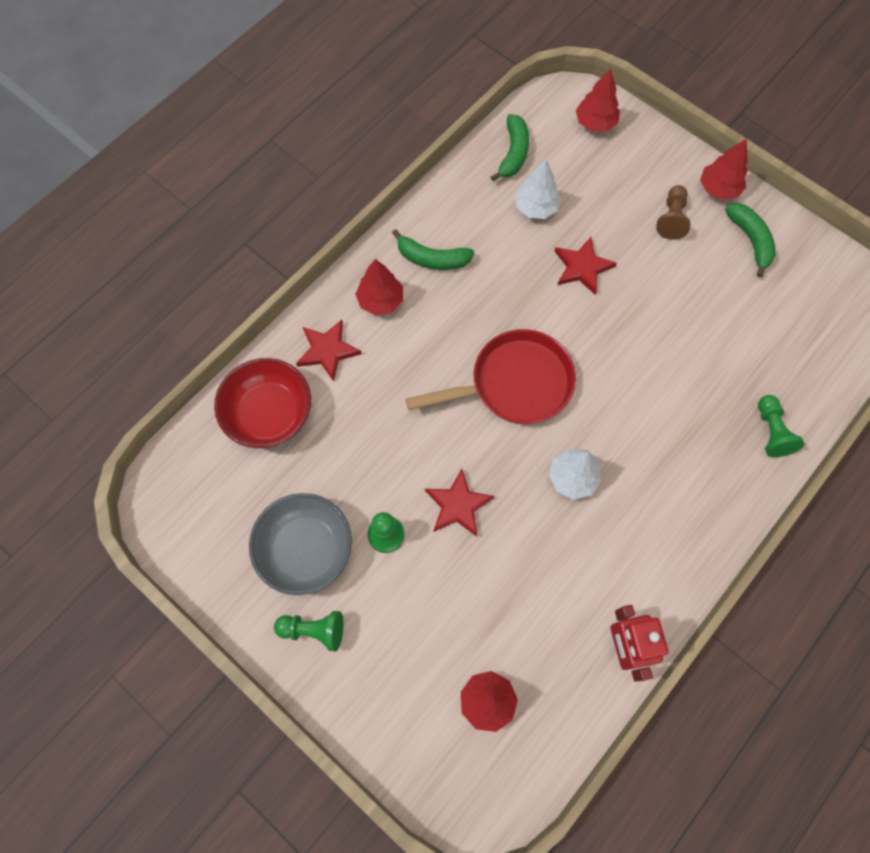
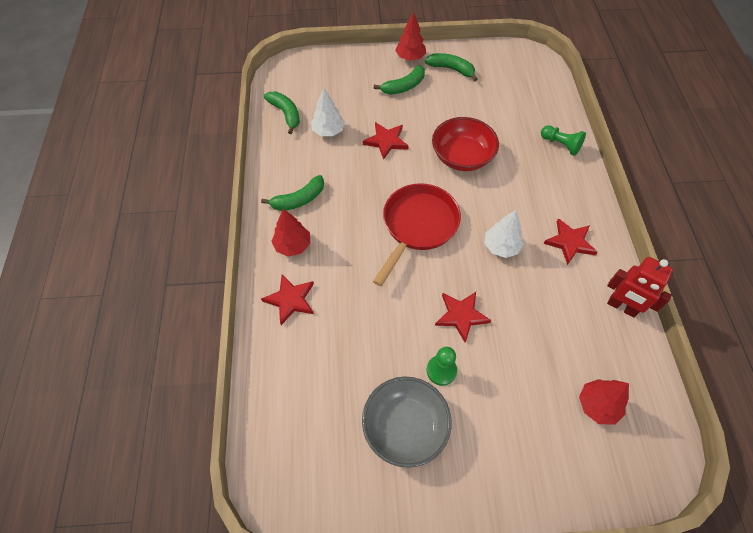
camera: 45 degrees left, 10 degrees down
red bowl [214,358,311,448] -> red bowl moved to [432,117,499,171]
green pawn [274,611,343,651] -> none
red tree [576,69,620,132] -> none
brown pawn [656,185,690,240] -> green banana [374,65,425,95]
none -> red star [544,218,598,265]

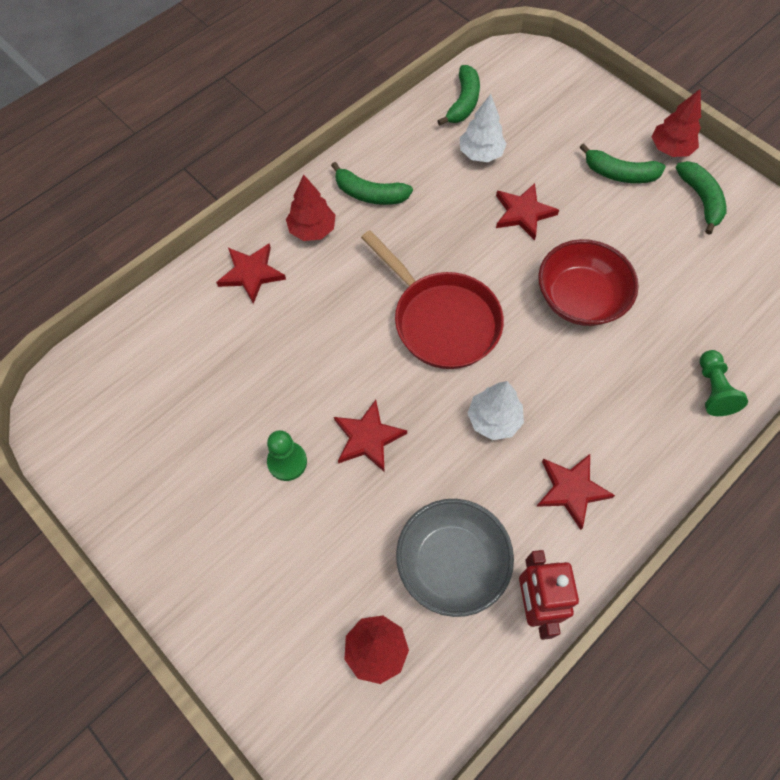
camera: 50 degrees right, 5 degrees up
grey bowl [362,376,452,468] -> grey bowl moved to [396,499,514,617]
red pan [373,183,461,286] -> red pan turned 60 degrees clockwise [361,230,504,369]

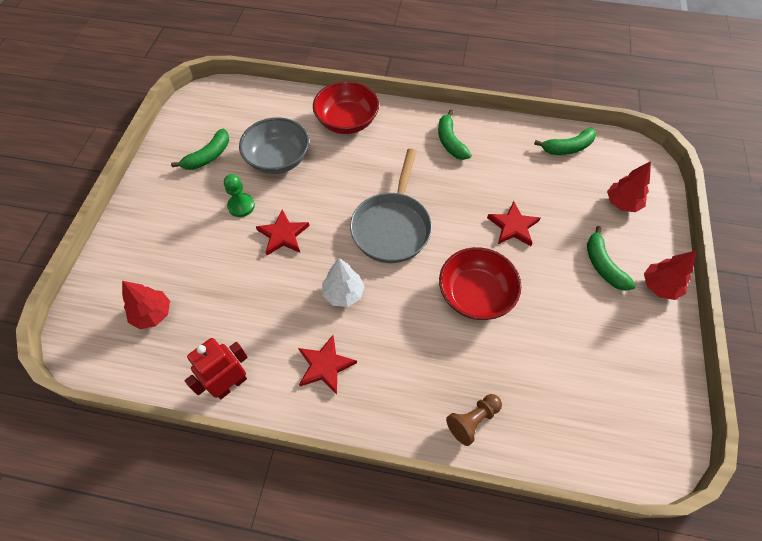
camera: 55 degrees right, 5 degrees down
red star [216,243,286,304] -> red bowl [313,81,379,134]
red tree [286,175,336,241] -> red tree moved to [607,161,651,212]
red pan [361,230,504,369] -> grey pan [350,149,432,263]
grey bowl [396,499,514,617] -> grey bowl moved to [239,117,309,174]
white tree [460,94,506,162] -> none
green banana [676,161,726,235] -> green banana moved to [171,129,229,170]
green pawn [700,350,748,416] -> brown pawn [446,394,502,446]

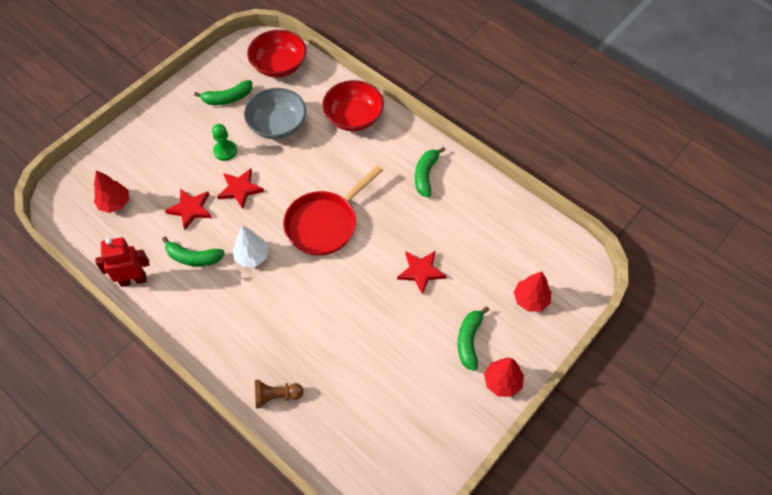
camera: 30 degrees right, 0 degrees up
red star [298,335,357,394] -> red star moved to [165,189,212,230]
grey pan [350,149,432,263] -> red pan [283,165,383,256]
red bowl [439,247,521,320] -> red bowl moved to [247,30,307,78]
green banana [534,128,596,155] -> green banana moved to [162,236,225,266]

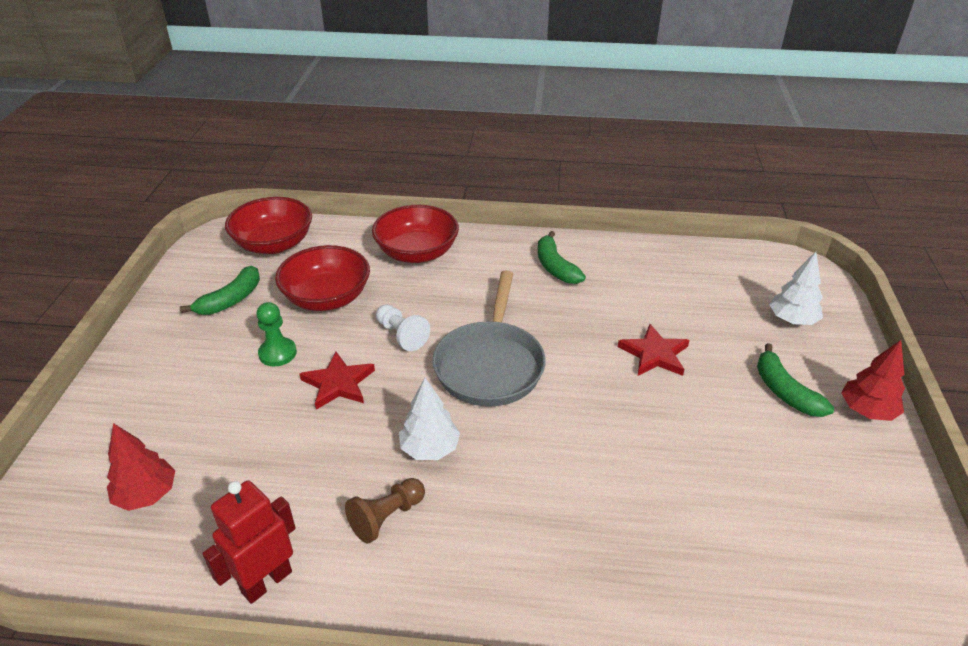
camera: 35 degrees left, 20 degrees down
green banana [162,236,225,266] -> none
red star [165,189,212,230] -> none
grey bowl [244,88,306,140] -> red bowl [275,245,370,311]
brown pawn [255,380,303,409] -> brown pawn moved to [345,478,425,544]
red pan [283,165,383,256] -> grey pan [432,271,546,407]
red tree [514,271,551,312] -> white tree [769,252,823,325]
none -> white pawn [376,304,430,351]

